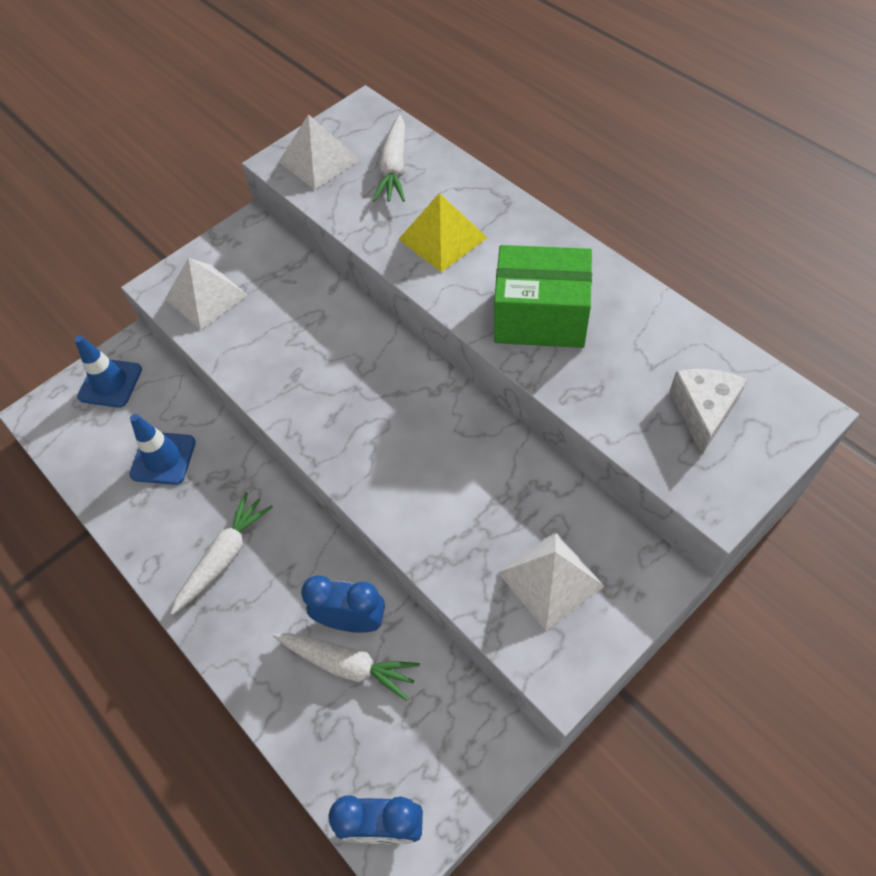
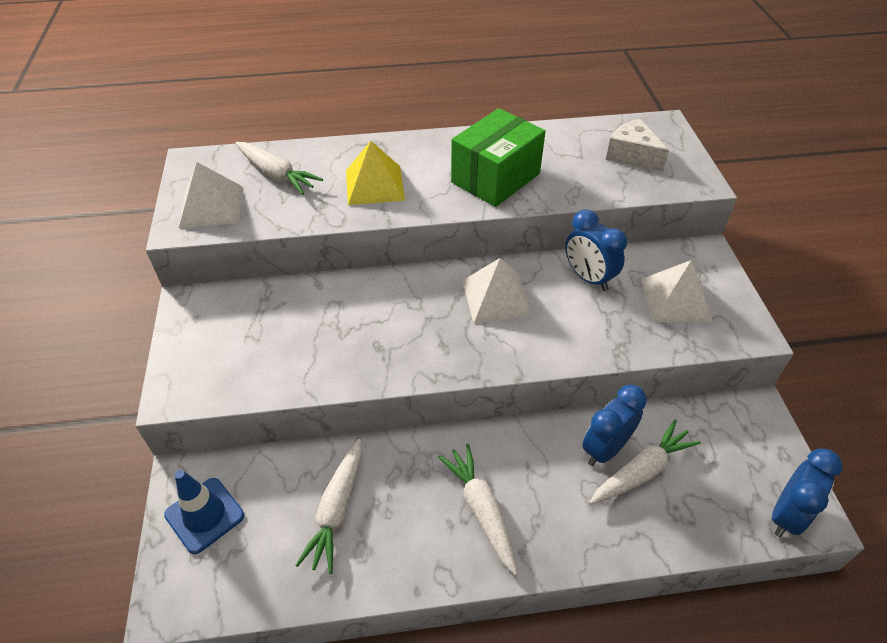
camera: 60 degrees left, 10 degrees down
blue traffic cone [130,414,196,485] -> white carrot [295,439,362,574]
white pyramid [165,258,247,330] -> white pyramid moved to [462,258,532,323]
none -> blue clock [565,209,627,291]

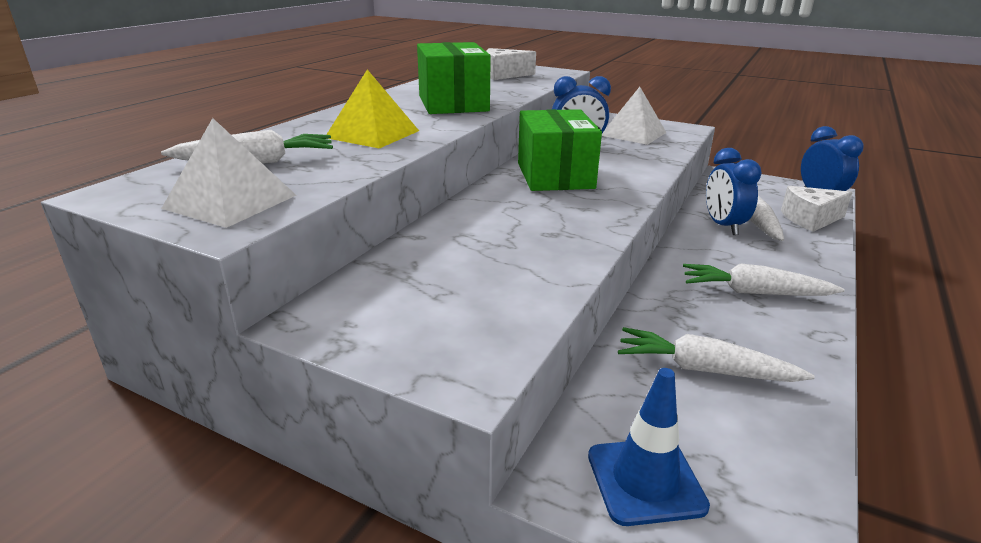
camera: 55 degrees left, 20 degrees down
white carrot [295,439,362,574] -> white carrot turned 150 degrees clockwise [618,327,815,382]
white pyramid [462,258,532,323] -> green box [518,109,602,191]
none -> white cheese [781,186,853,232]

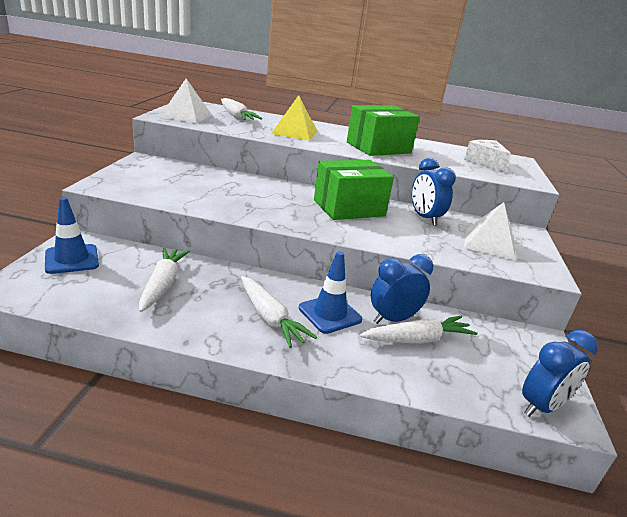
camera: 70 degrees right, 0 degrees up
white carrot [683,264,845,296] -> white carrot turned 150 degrees clockwise [241,276,317,348]
white cheese [781,186,853,232] -> none
none -> blue traffic cone [299,251,362,334]

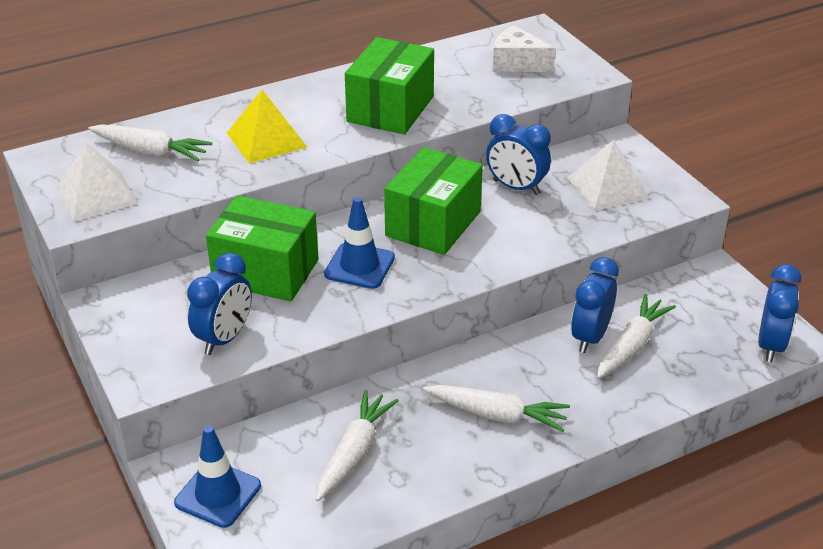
camera: 35 degrees left, 10 degrees up
white carrot [139,247,190,312] -> white carrot turned 60 degrees clockwise [316,390,399,501]
blue traffic cone [299,251,362,334] -> blue traffic cone moved to [324,197,395,289]
none -> blue clock [187,253,252,355]
none -> green box [206,195,318,302]

